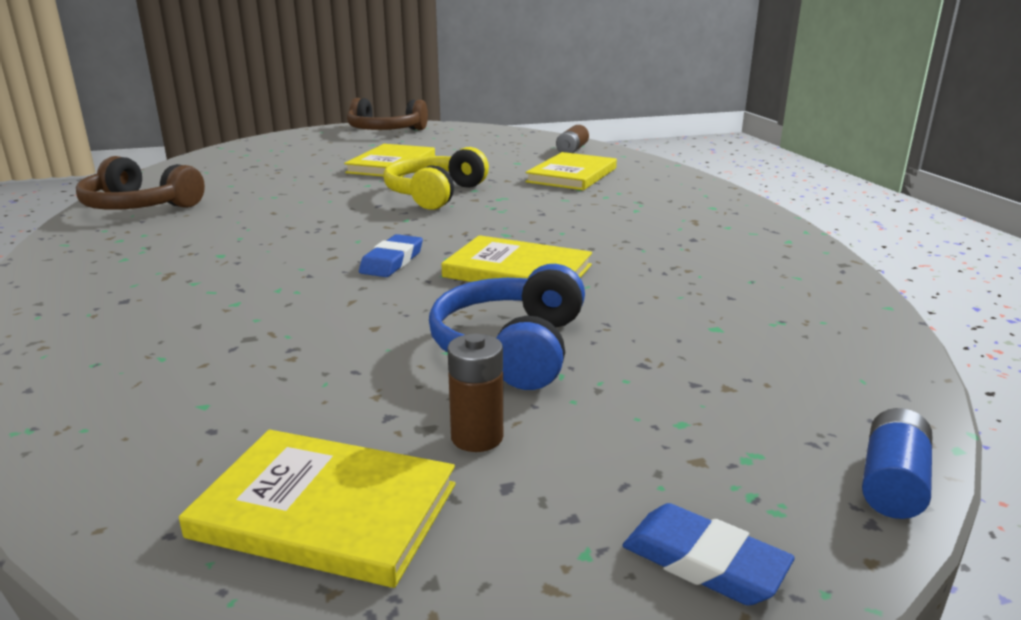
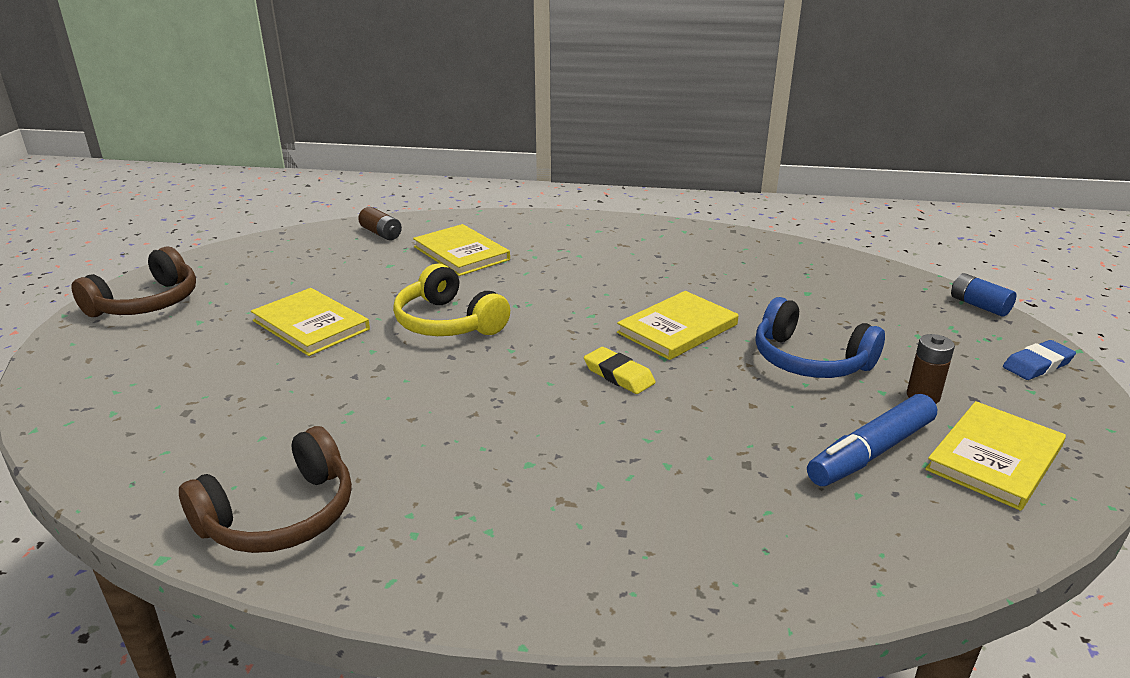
camera: 65 degrees left, 5 degrees up
blue eraser [359,234,423,277] -> yellow eraser [584,347,656,394]
none -> blue marker [807,394,937,486]

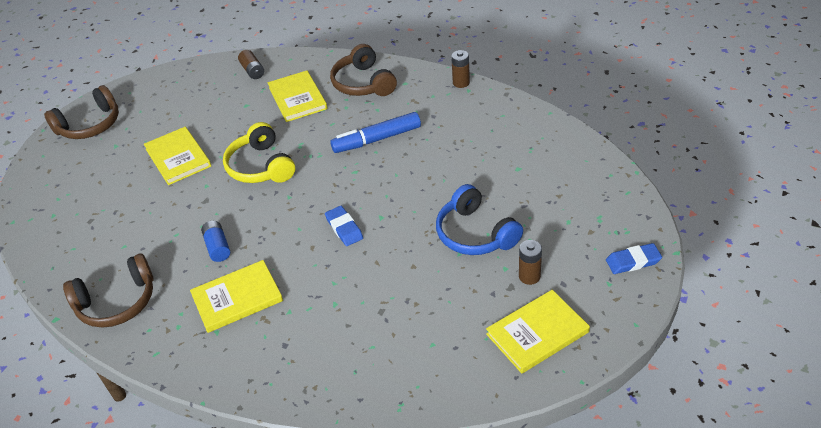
camera: 20 degrees right, 15 degrees up
yellow eraser [584,347,656,394] -> blue eraser [325,206,363,246]
yellow book [617,291,739,360] -> yellow book moved to [190,260,283,333]
blue marker [807,394,937,486] -> blue marker moved to [330,112,421,153]
blue battery [951,273,1016,317] -> blue battery moved to [201,221,230,262]
none -> brown headphones [330,44,397,96]
none -> brown battery [451,50,470,88]

